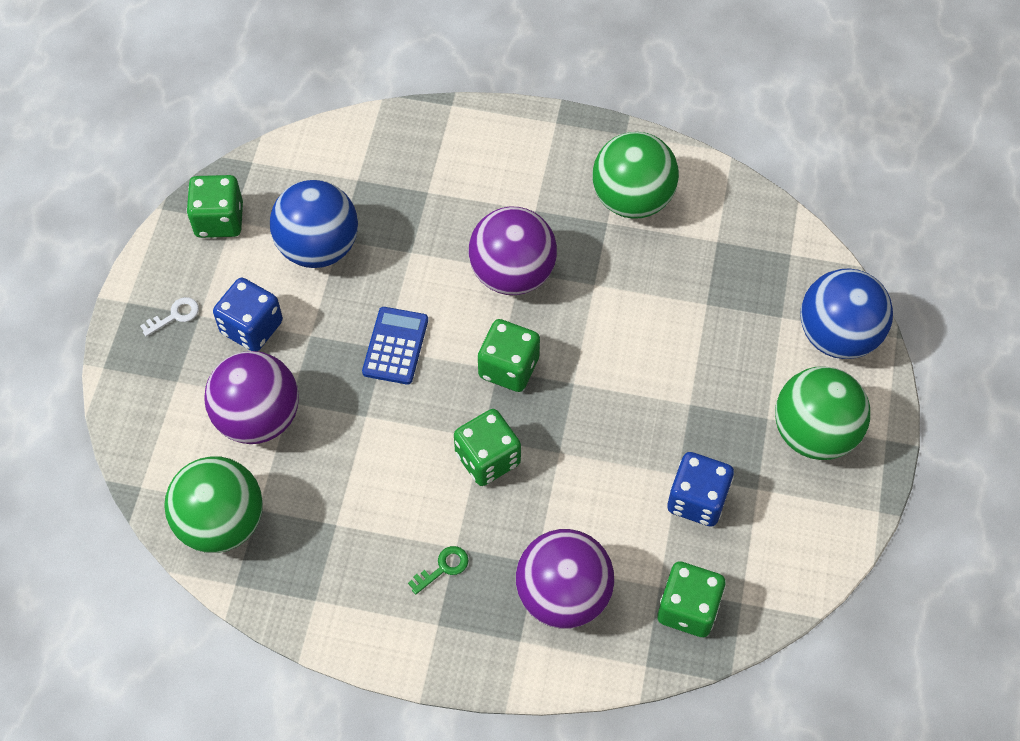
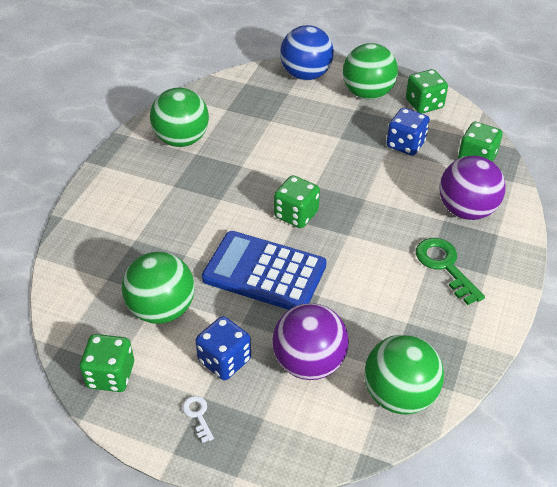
camera: 80 degrees left, 15 degrees down
blue ball [270,180,358,268] -> green ball [122,252,195,324]
blue calculator [362,307,428,385] -> blue calculator [202,231,327,310], size x1.83
green key [408,546,469,594] -> green key [416,238,485,305], size x1.95
green dice [454,409,521,486] -> green dice moved to [406,69,448,114]
purple ball [469,207,557,295] -> none

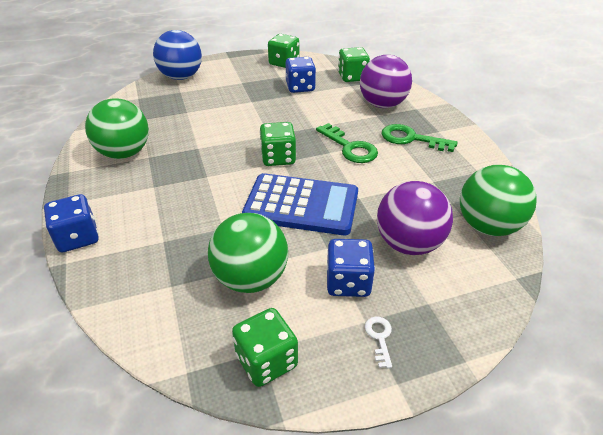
camera: 40 degrees left, 5 degrees down
white key [182,396,214,443] -> white key turned 60 degrees clockwise [365,317,392,368]
blue calculator [202,231,327,310] -> blue calculator turned 150 degrees counterclockwise [242,173,358,235]
green ball [343,43,398,100] -> none
none -> blue dice [44,194,99,252]
none -> green key [316,123,378,163]

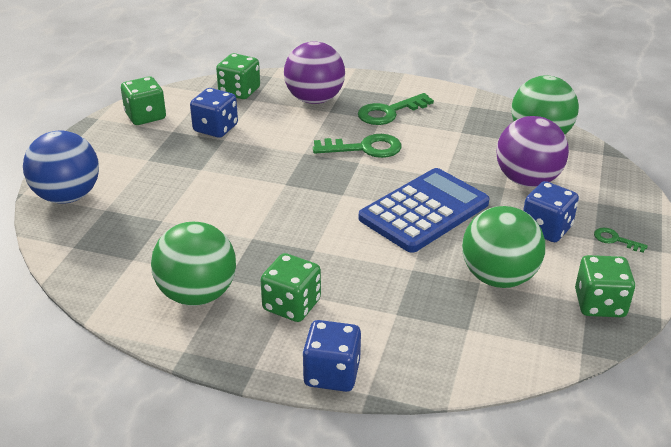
camera: 55 degrees left, 5 degrees down
green dice [260,122,296,166] -> green dice moved to [260,253,321,322]
white key [365,317,392,368] -> green key [594,228,648,253]

